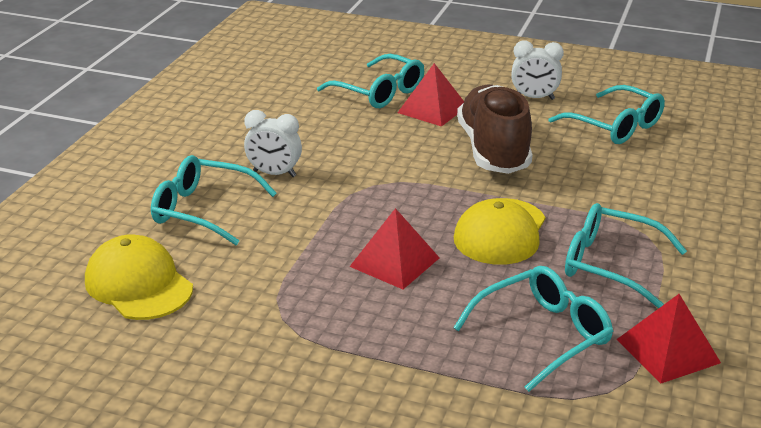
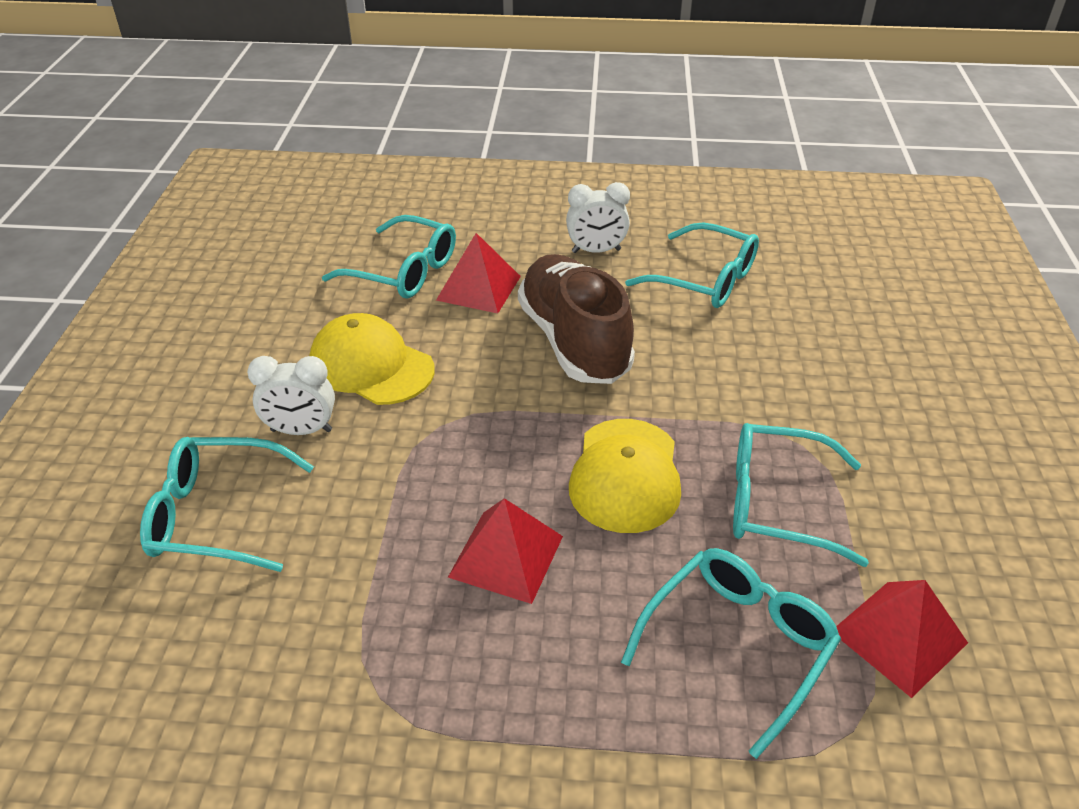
camera: 15 degrees left, 10 degrees up
yellow cap [85,234,193,320] -> yellow cap moved to [309,313,434,405]

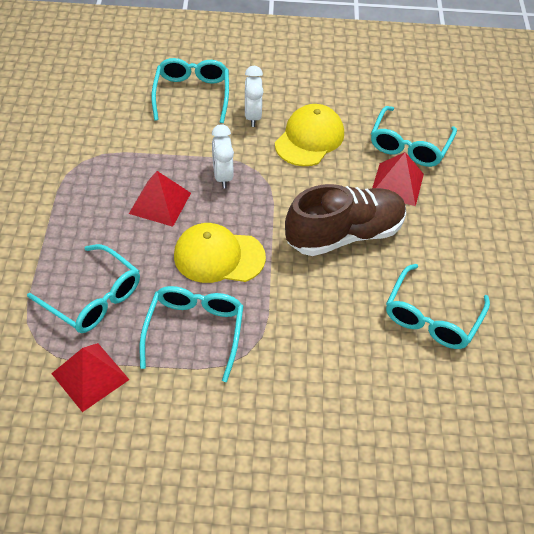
camera: 85 degrees right, 10 degrees up
white clock [566,182,630,253] -> white clock moved to [212,124,234,189]

